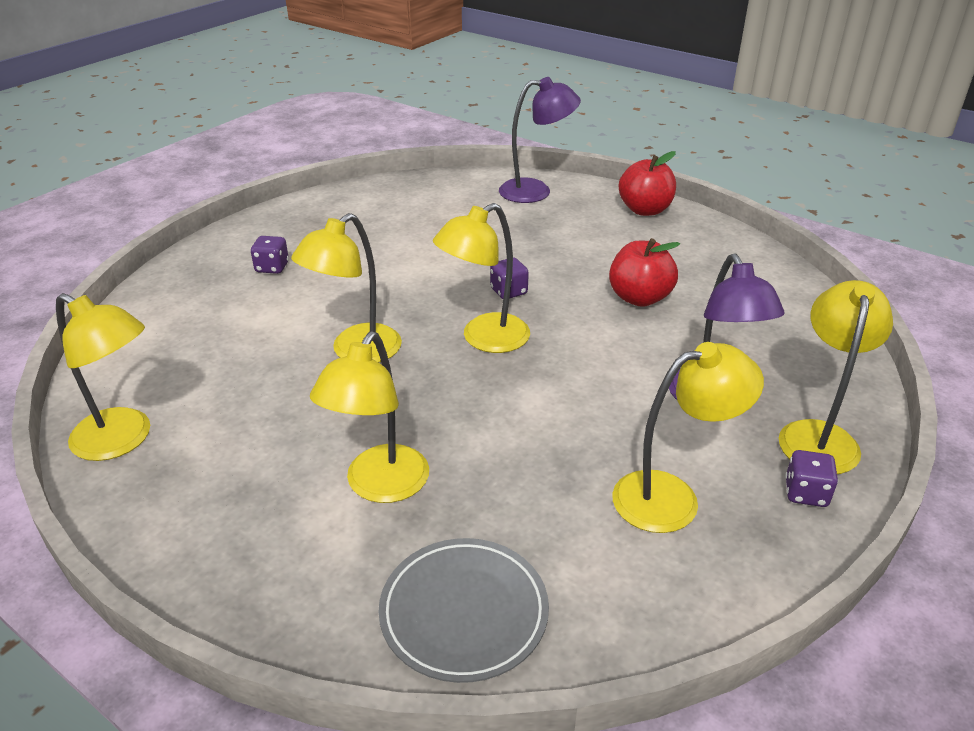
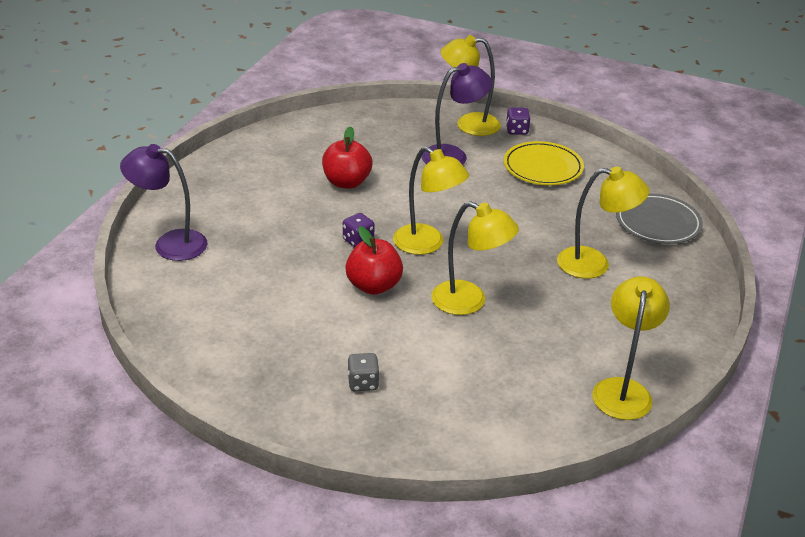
camera: 105 degrees left, 0 degrees up
purple dice [251,236,289,274] -> grey dice [348,353,380,391]
purple lamp [499,77,581,203] -> purple lamp turned 60 degrees counterclockwise [120,144,208,261]
yellow lamp [612,342,764,533] -> yellow plate [504,141,584,185]
red apple [619,151,676,216] -> red apple moved to [345,226,403,295]

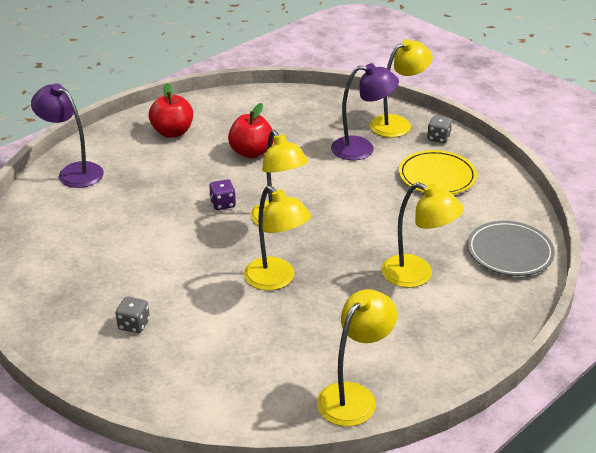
camera: 25 degrees right, 0 degrees up
red apple [345,226,403,295] -> red apple moved to [149,83,193,138]
yellow lamp [441,35,501,136] -> yellow lamp turned 120 degrees clockwise [370,39,433,138]
purple dice [506,108,531,135] -> grey dice [427,115,452,143]

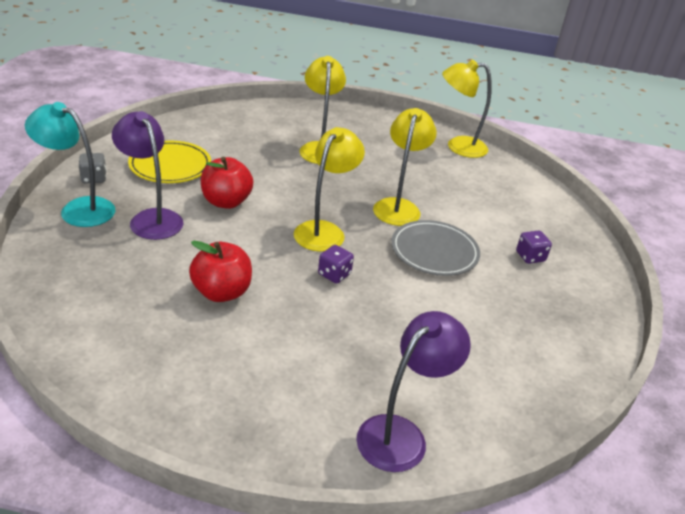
camera: 130 degrees left, 0 degrees up
purple lamp [31,83,104,188] -> purple lamp turned 135 degrees counterclockwise [357,311,471,472]
grey dice [116,297,150,333] -> purple dice [516,231,552,264]
red apple [149,83,193,138] -> red apple moved to [201,157,254,209]
yellow lamp [370,39,433,138] -> turquoise lamp [25,102,115,227]
grey plate [467,221,555,276] -> grey plate moved to [391,220,480,276]

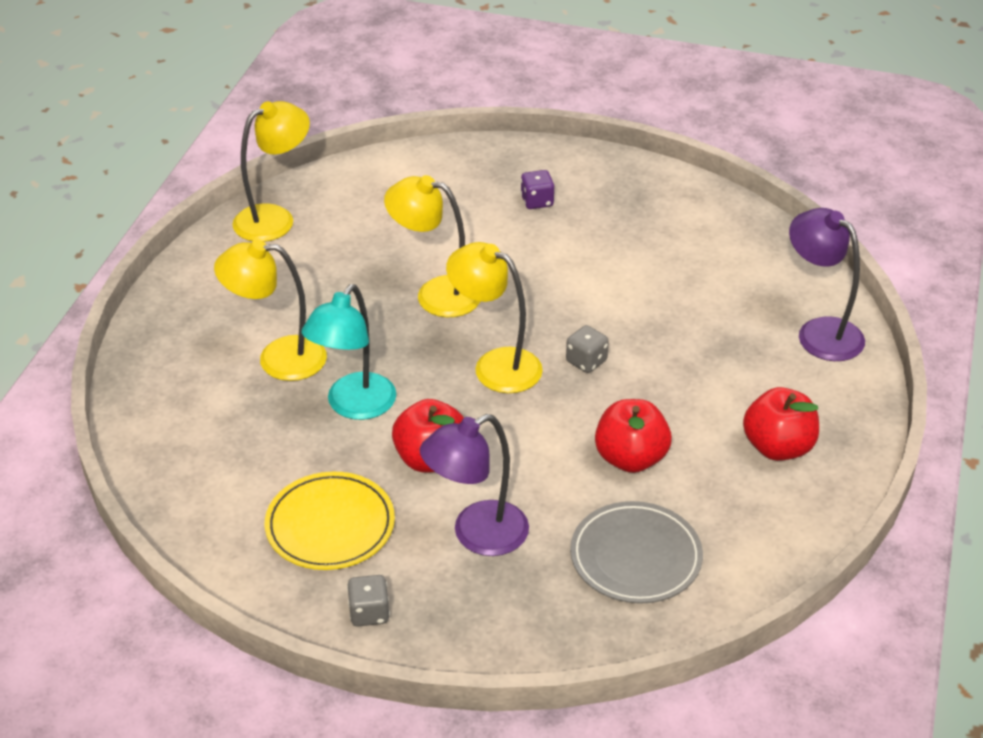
camera: 80 degrees left, 5 degrees up
turquoise lamp [25,102,115,227] -> turquoise lamp moved to [302,284,396,420]
purple dice [318,245,354,284] -> grey dice [566,325,609,373]
grey plate [391,220,480,276] -> grey plate moved to [570,501,703,604]
yellow lamp [442,59,492,158] -> yellow lamp turned 135 degrees counterclockwise [232,101,310,242]
none -> red apple [743,387,819,461]

